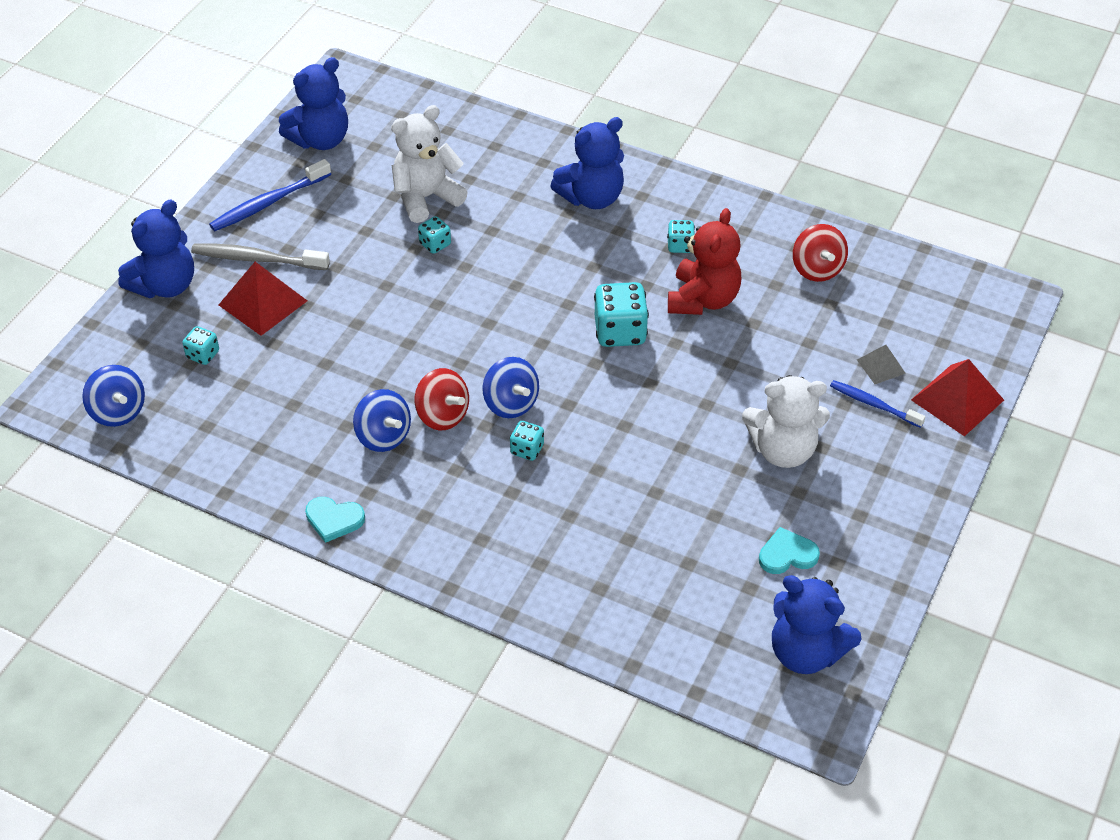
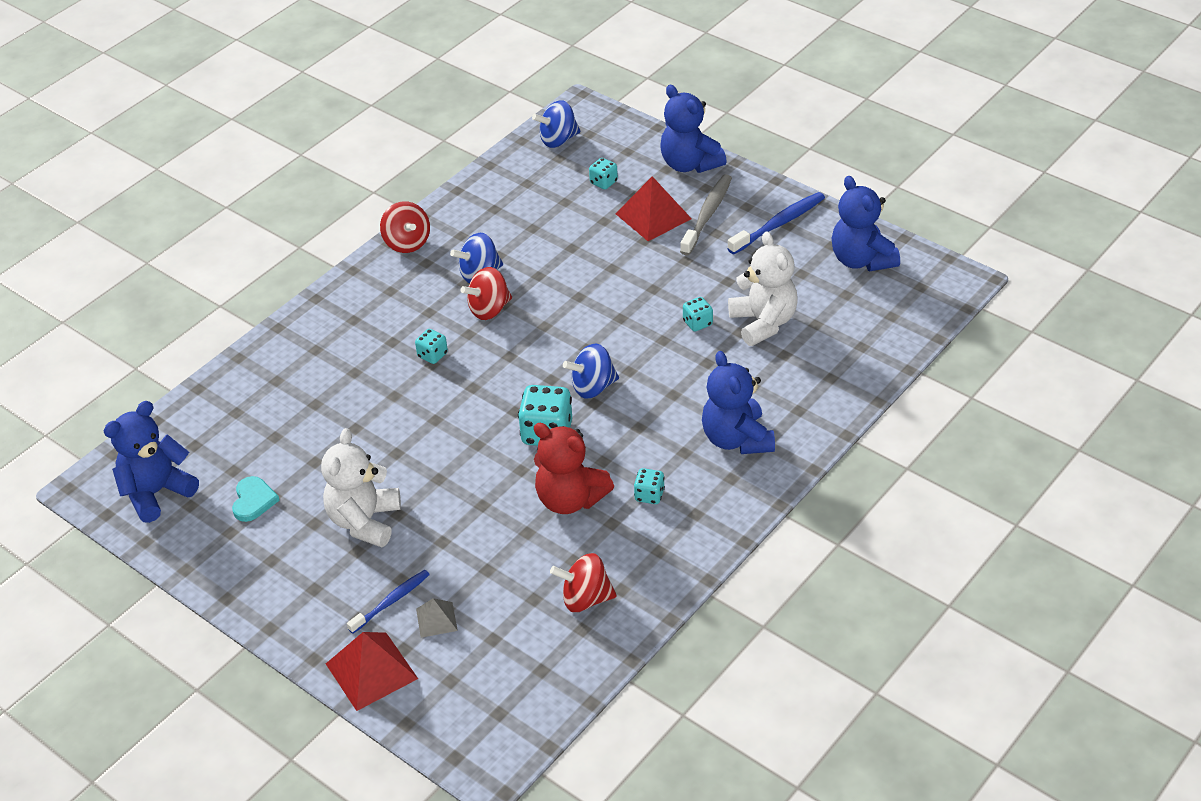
camera: 105 degrees right, 5 degrees down
blue toothbrush [209,159,331,231] -> blue toothbrush turned 75 degrees clockwise [727,192,825,254]
turquoise heart [305,497,365,543] -> red spinning top [380,201,430,253]
blue spinning top [482,357,539,418] -> blue spinning top moved to [563,344,619,399]

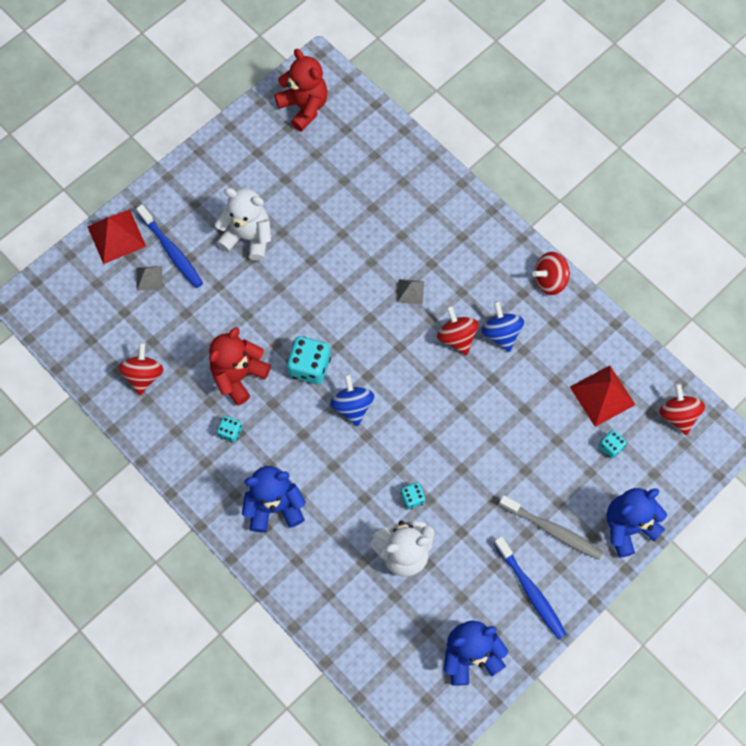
camera: 95 degrees right, 25 degrees up
blue teddy bear [104,401,199,523] -> red teddy bear [274,49,328,132]
turquoise heart [232,476,280,522] -> none
blue toothbrush [347,570,430,634] -> blue toothbrush [136,205,203,288], size x1.50
turquoise dice [415,329,448,364] -> grey pyramid [397,279,424,304]
blue spinning top [532,100,581,148] -> red spinning top [659,383,705,435]
red pyramid [615,176,692,241] -> red pyramid moved to [570,366,636,427]

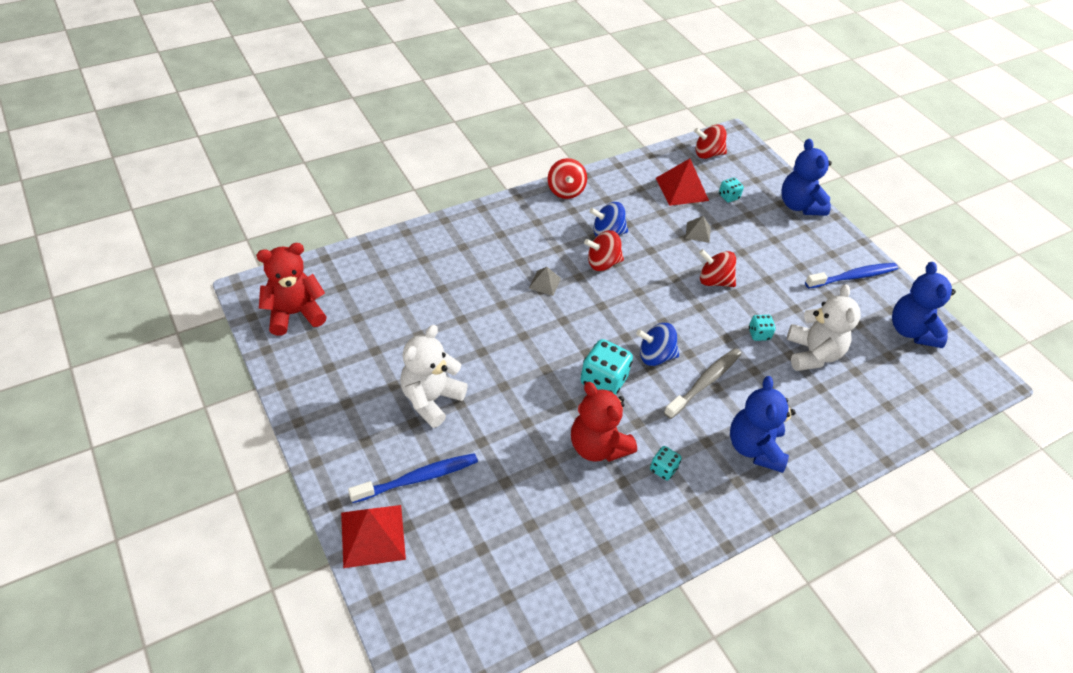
camera: 80 degrees left, 20 degrees down
red spinning top [118,342,164,395] -> red spinning top moved to [699,249,736,287]
grey pyramid [137,266,162,291] -> grey pyramid moved to [685,216,711,243]
grey toothbrush [499,495,603,560] -> grey toothbrush moved to [664,348,741,419]

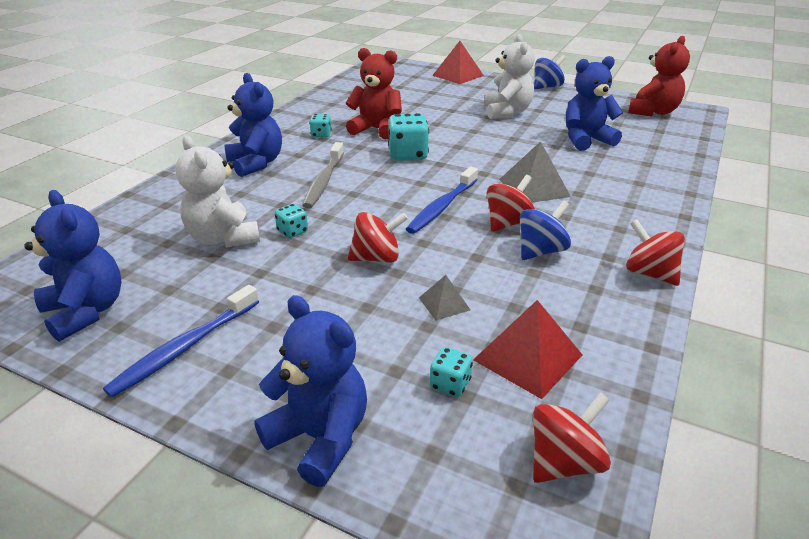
camera: 150 degrees right, 15 degrees down
blue toothbrush [348,453,478,503] -> blue toothbrush moved to [406,167,478,234]
grey pyramid [528,267,561,296] -> grey pyramid [499,141,571,203], size x1.82
blue spinning top [636,323,679,366] -> blue spinning top moved to [534,55,566,90]
none -> blue teddy bear [566,56,623,151]

